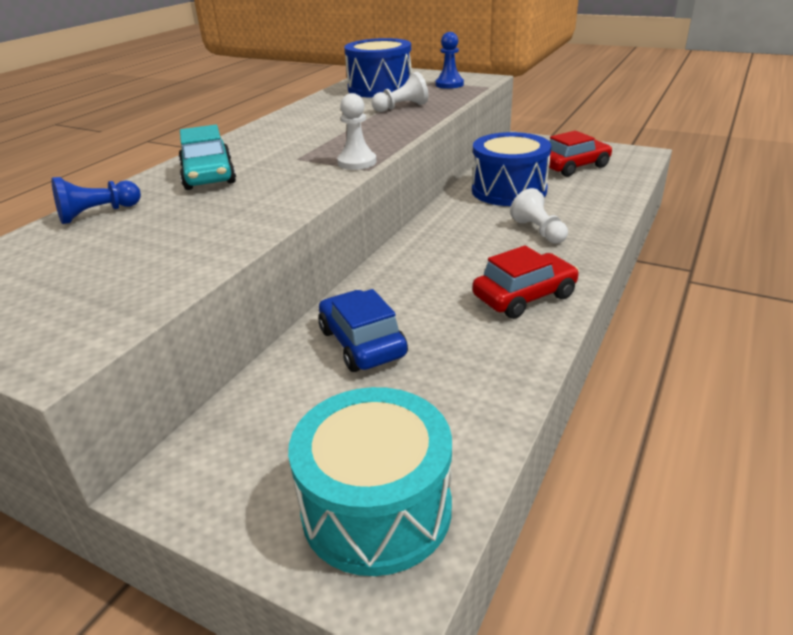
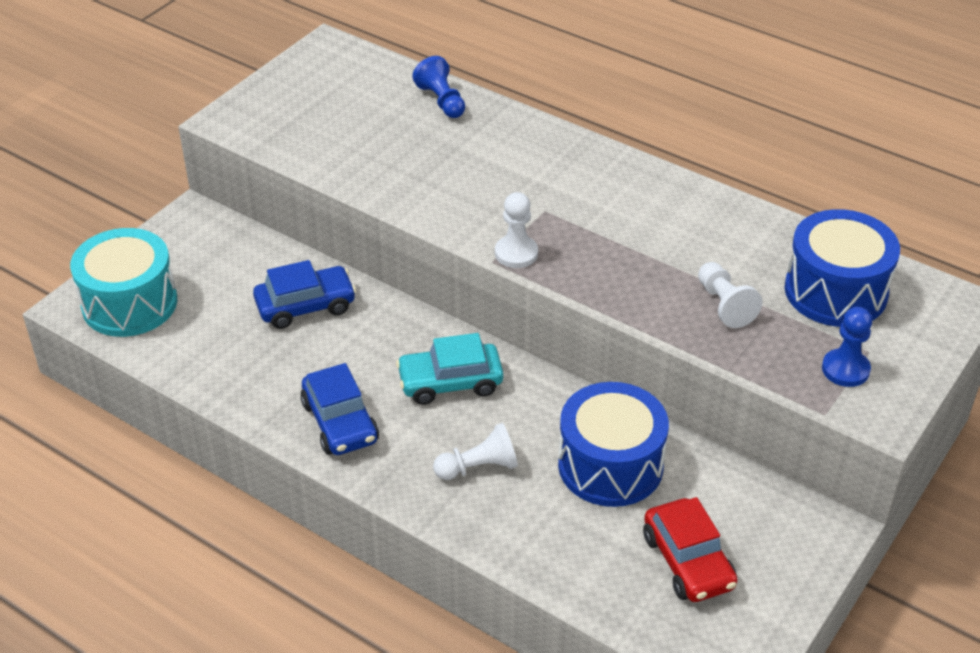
camera: 95 degrees right, 10 degrees up
turquoise car [179,125,236,190] -> turquoise car moved to [396,333,503,405]
red car [472,245,579,319] -> blue car [300,363,379,455]

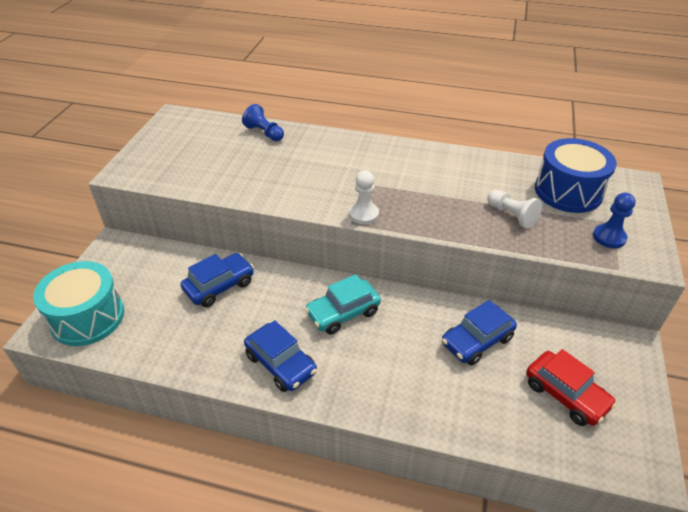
camera: 20 degrees left, 0 degrees up
white pawn [433,423,518,480] -> none
blue drum [558,382,669,507] -> blue car [442,300,517,365]

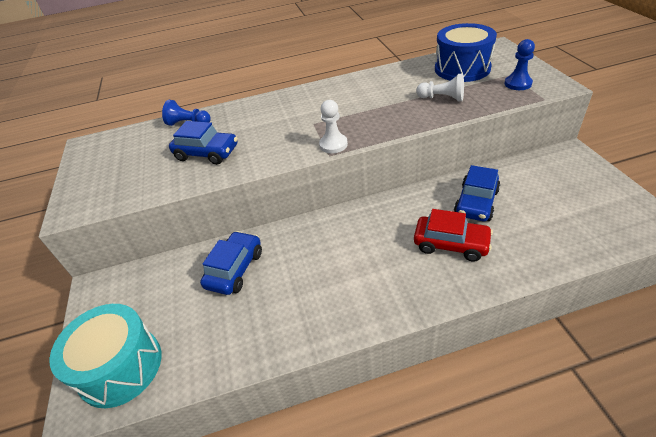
camera: 25 degrees left, 0 degrees up
blue car [244,320,317,392] -> blue car moved to [169,121,238,165]
turquoise car [305,274,381,335] -> none
red car [526,349,617,426] -> red car moved to [414,209,493,262]

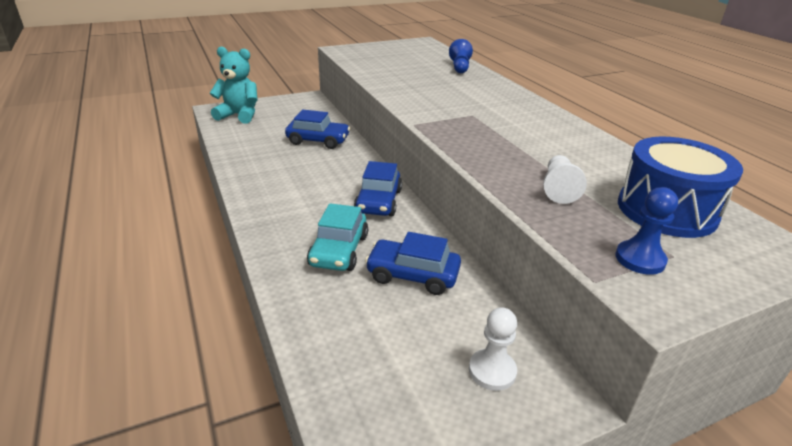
camera: 75 degrees right, 10 degrees down
turquoise drum [49,304,161,408] -> turquoise teddy bear [209,46,258,124]
blue car [169,121,238,165] -> blue car moved to [354,161,402,216]
white pawn [319,100,348,153] -> white pawn moved to [469,307,517,391]
red car [414,209,493,262] -> turquoise car [307,203,368,271]

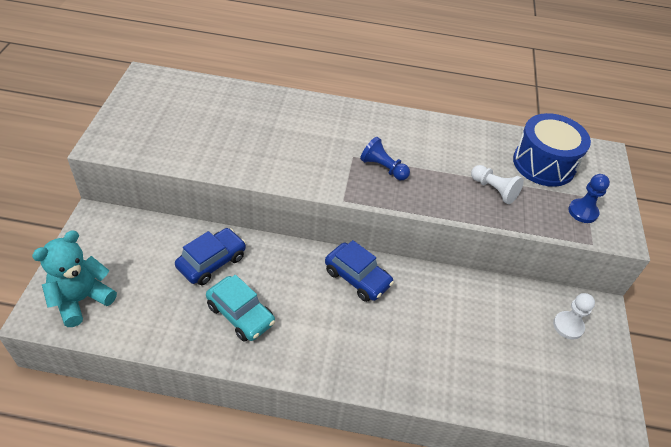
camera: 60 degrees left, 15 degrees up
turquoise car [307,203,368,271] -> turquoise car moved to [206,275,275,342]
blue car [365,232,461,295] -> none
blue pawn [449,39,473,73] -> blue pawn moved to [360,137,410,180]

